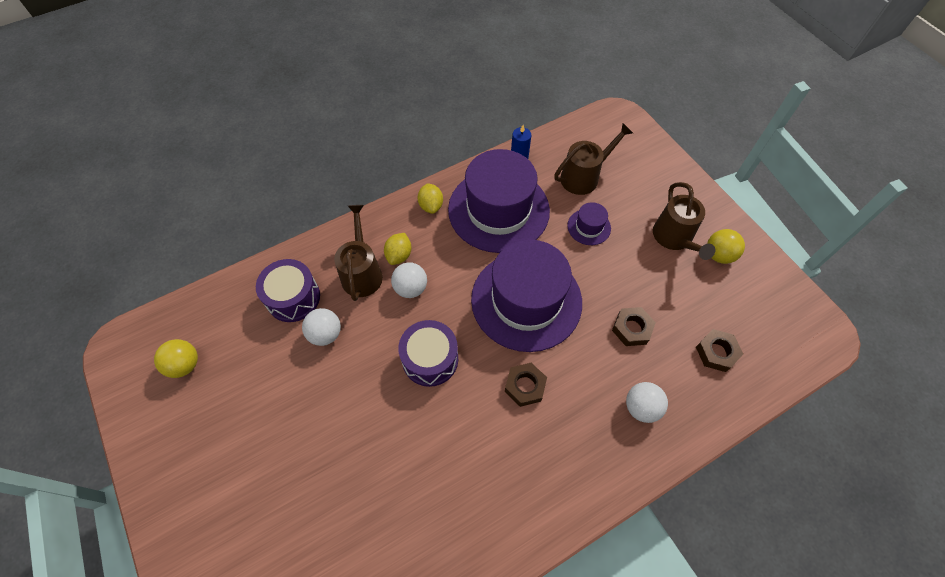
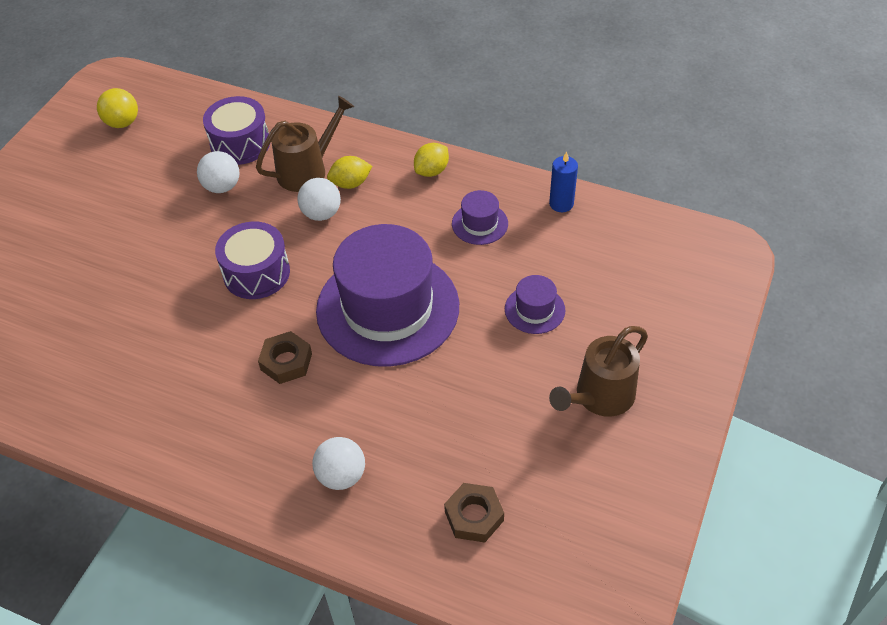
camera: 55 degrees right, 10 degrees down
purple hat [448,149,550,253] -> purple hat [452,190,508,245], size x0.42
brown watering can [554,123,633,195] -> none
brown nut [612,307,656,346] -> none
yellow ball [707,229,745,264] -> none

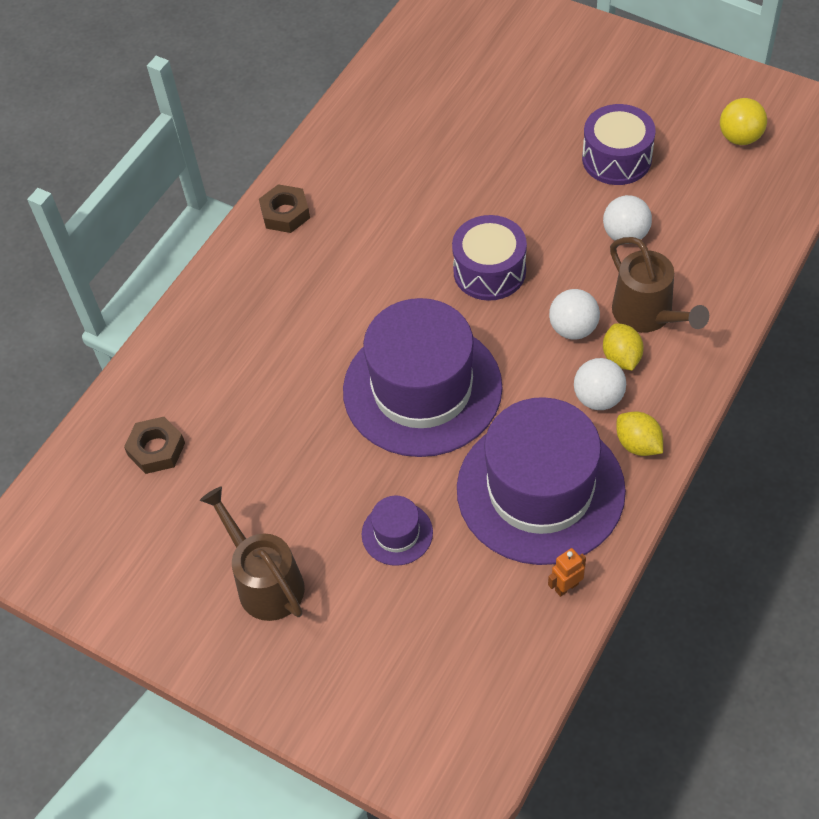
camera: 100 degrees right, 5 degrees up
purple drum [203,96,270,165] -> purple drum moved to [582,104,656,185]
brown nut [258,331,312,384] -> brown nut moved to [259,184,310,233]
white ball [312,437,365,490] -> white ball moved to [574,358,626,410]
purple hat [452,190,508,245] -> purple hat [457,397,626,565], size x2.38
blue candle [549,151,578,212] -> orange robot [548,548,586,597]

